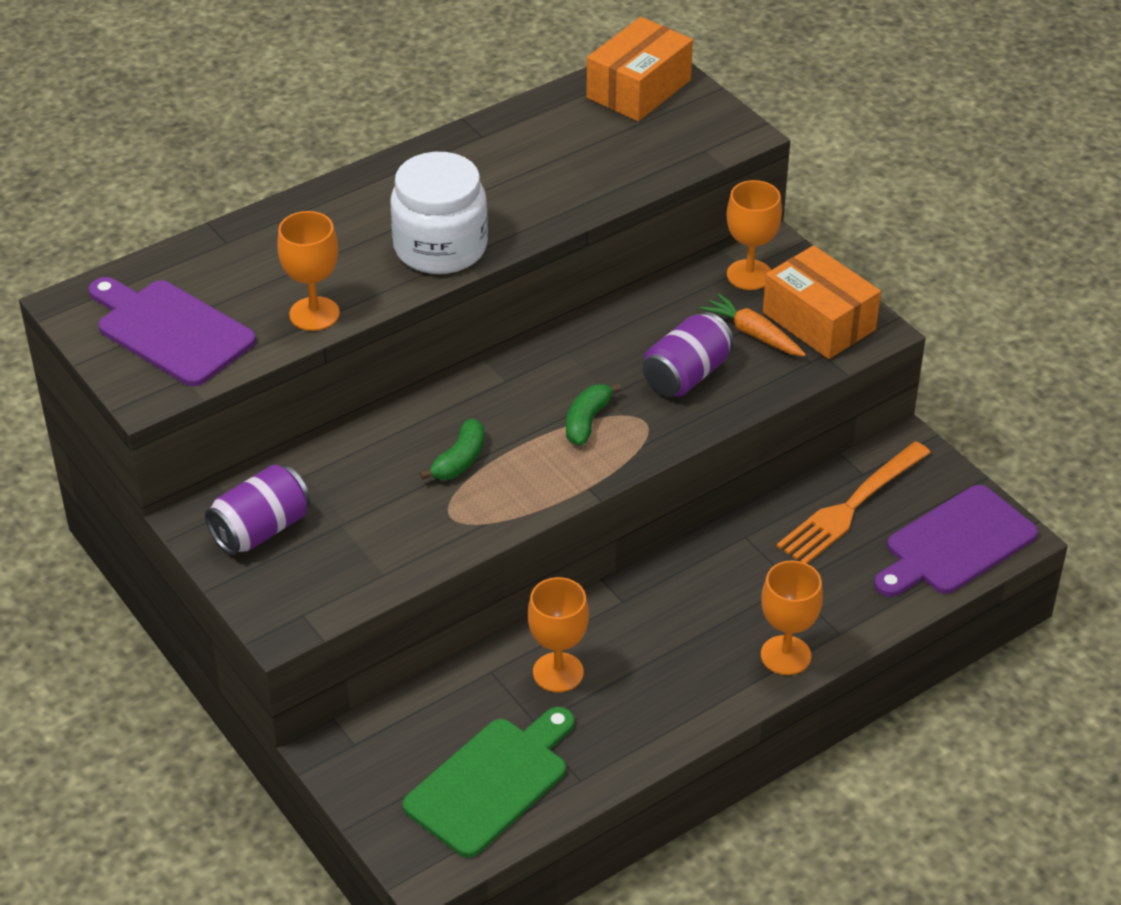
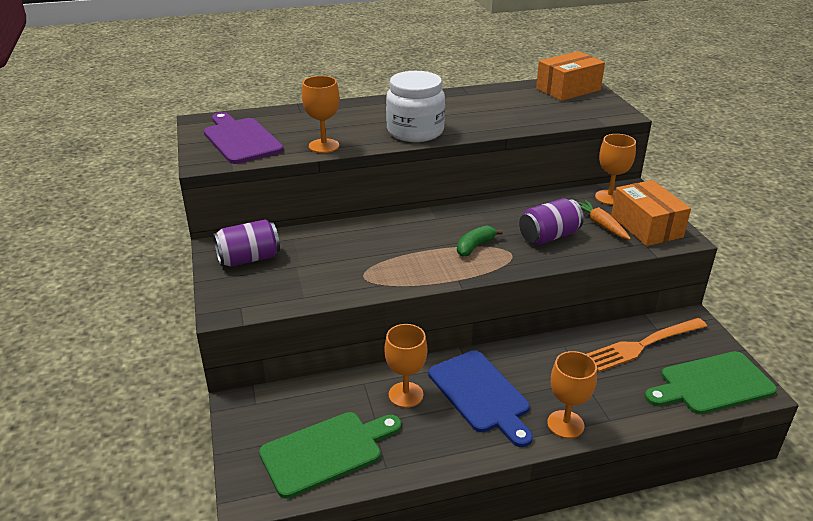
camera: 20 degrees right, 10 degrees down
green banana [420,419,485,480] -> none
purple cutting board [874,485,1038,597] -> green cutting board [645,351,777,414]
none -> blue cutting board [428,350,533,447]

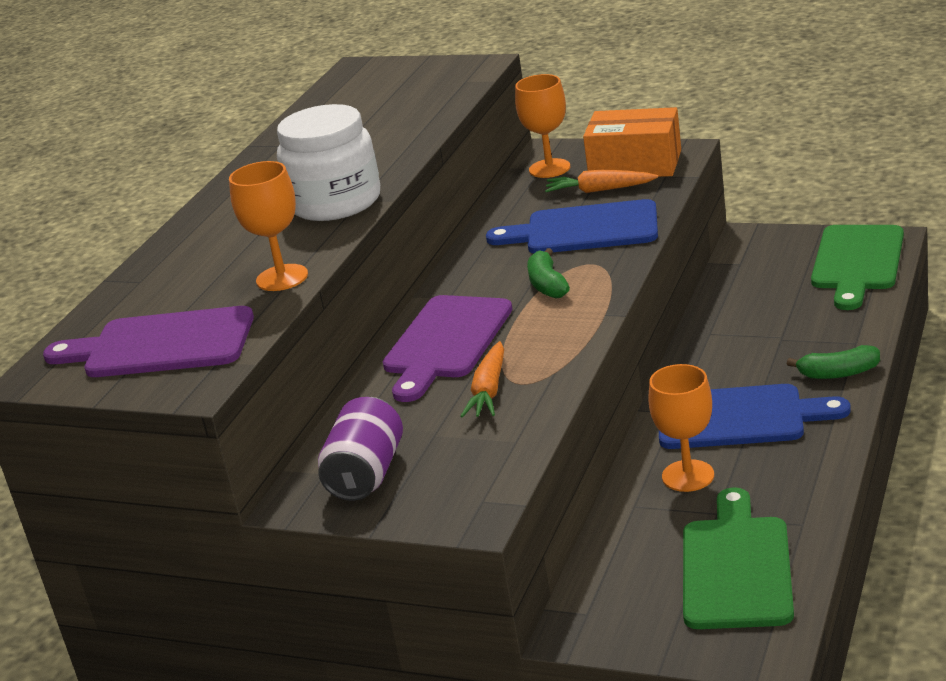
camera: 50 degrees left, 5 degrees down
purple can [519,198,584,245] -> blue cutting board [486,199,658,253]
orange box [536,51,605,101] -> none
orange goblet [547,351,597,439] -> green banana [787,345,880,379]
orange fork [587,318,707,372] -> none
none -> purple cutting board [383,295,512,402]
none -> orange carrot [460,341,504,418]

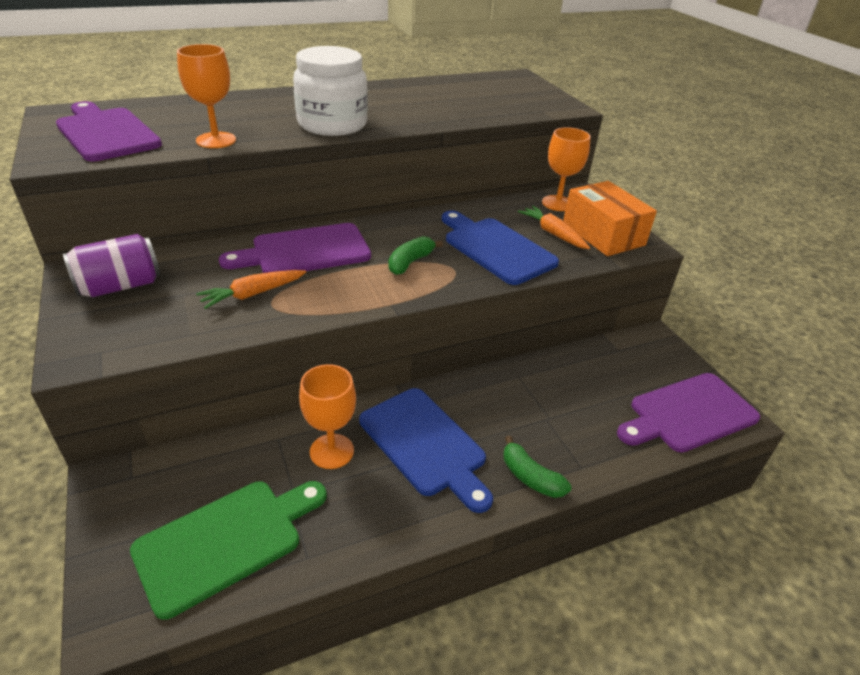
camera: 40 degrees right, 10 degrees up
green cutting board [811,225,904,310] -> purple cutting board [617,373,760,453]

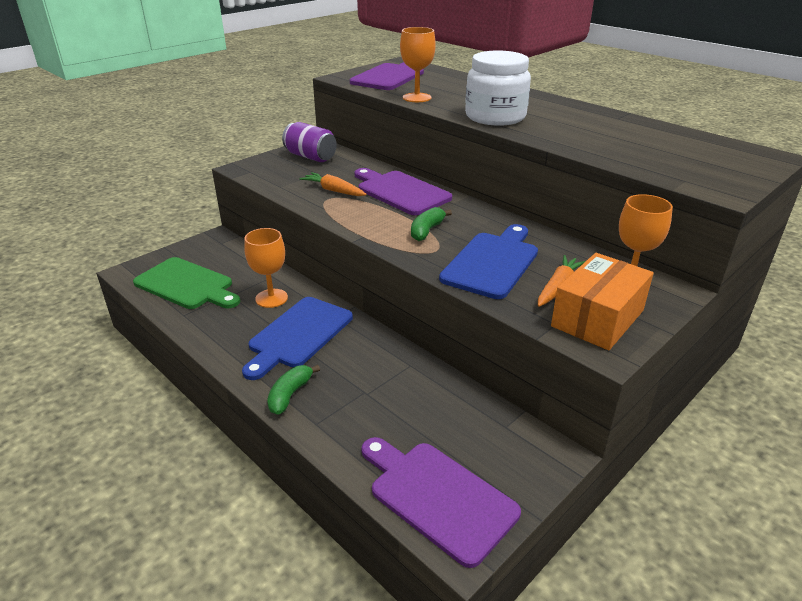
camera: 70 degrees right, 5 degrees down
green banana [389,236,443,275] -> green banana turned 75 degrees counterclockwise [411,207,452,241]

